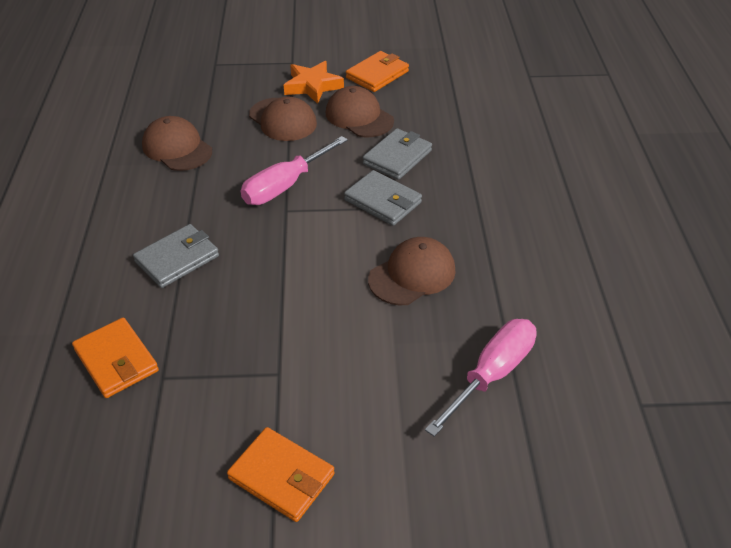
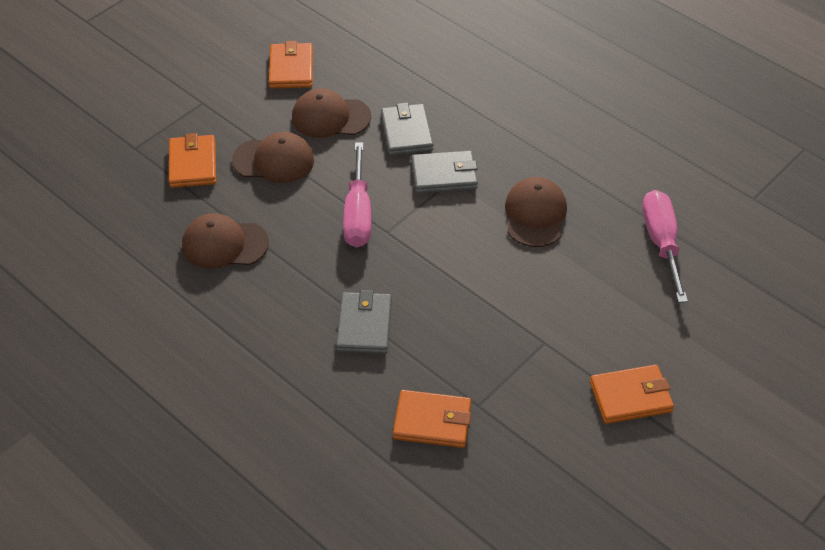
camera: 45 degrees left, 5 degrees up
orange star [284,61,344,104] -> none
none -> orange wallet [169,133,216,188]

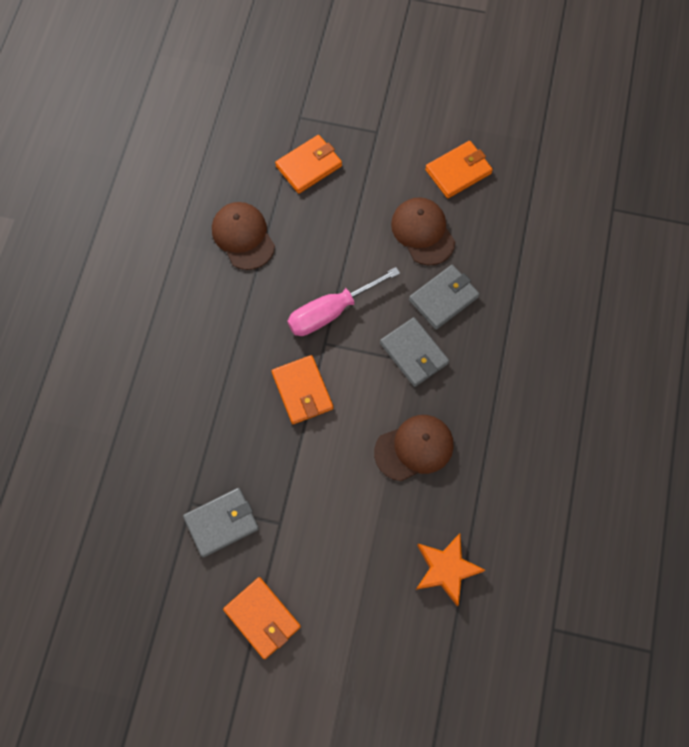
camera: 60 degrees right, 20 degrees up
brown cap [232,132,314,183] -> none
grey wallet [336,290,392,354] -> grey wallet moved to [183,488,259,557]
orange wallet [393,390,471,448] -> orange wallet moved to [272,355,333,424]
pink screwdriver [642,190,688,303] -> orange star [416,533,485,606]

